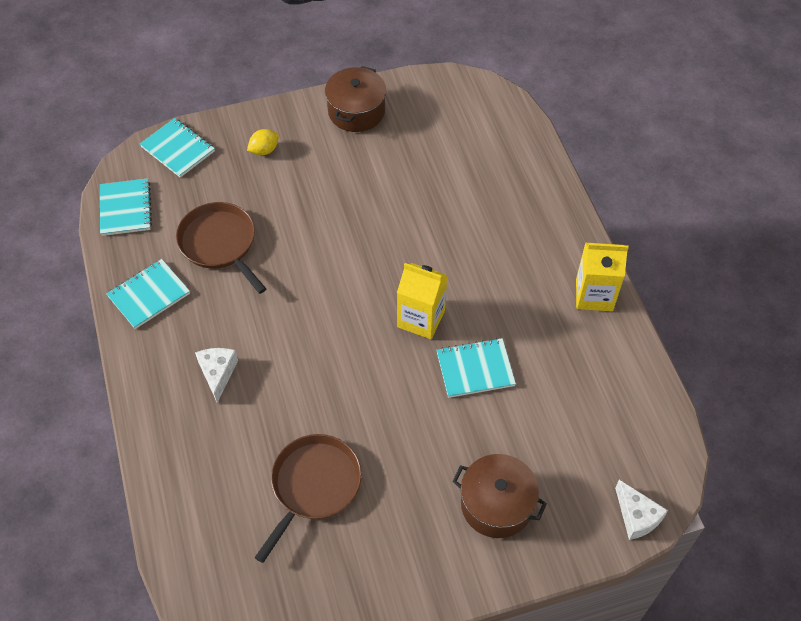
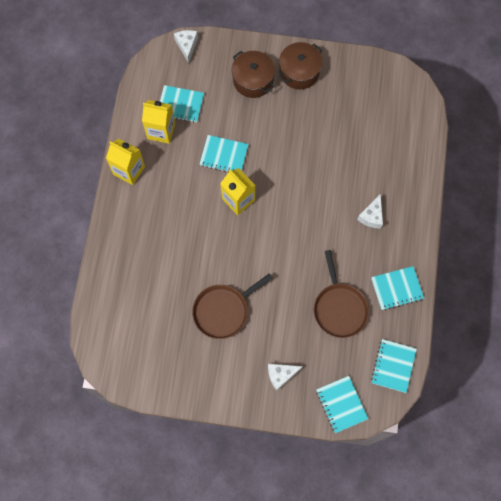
camera: 155 degrees left, 15 degrees up
yellow lemon [247,129,279,155] -> white cheese [268,364,303,391]
brown pan [254,434,362,563] -> brown pan moved to [192,273,273,339]
brown pot [325,66,386,132] -> brown pot moved to [279,42,322,89]
none -> yellow carton [142,100,175,144]
none -> turquoise notebook [160,85,204,123]

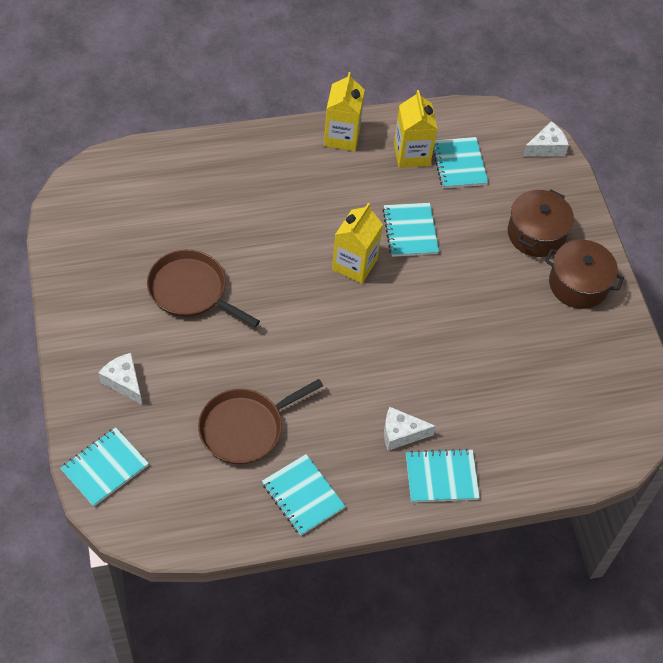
camera: 65 degrees right, 15 degrees down
turquoise notebook [371,339,417,393] -> turquoise notebook moved to [406,449,480,503]

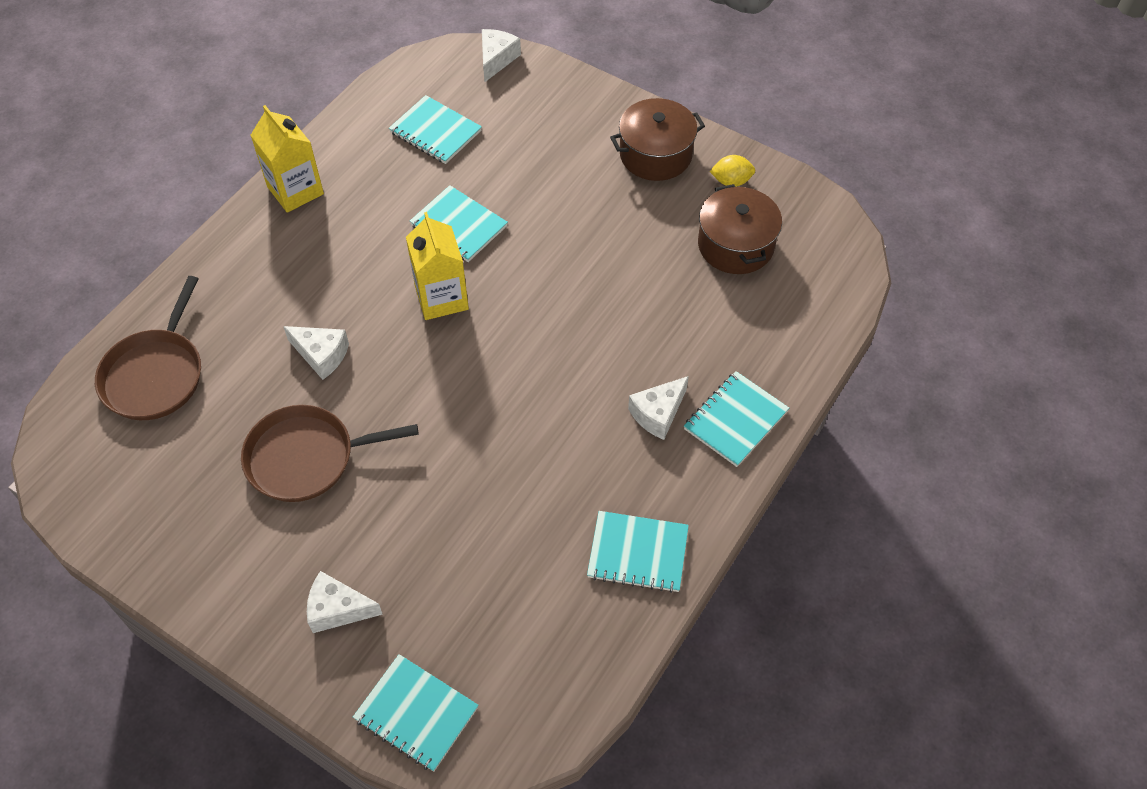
camera: 40 degrees left, 0 degrees up
turquoise notebook [60,427,149,507] -> turquoise notebook turned 60 degrees counterclockwise [353,654,479,772]
brown pan [198,379,323,464] -> brown pan moved to [95,276,201,420]
yellow carton [394,90,437,168] -> none
brown pot [508,189,574,257] -> brown pot moved to [698,184,782,274]
none -> white cheese [283,326,349,380]
none -> yellow lemon [710,155,755,187]

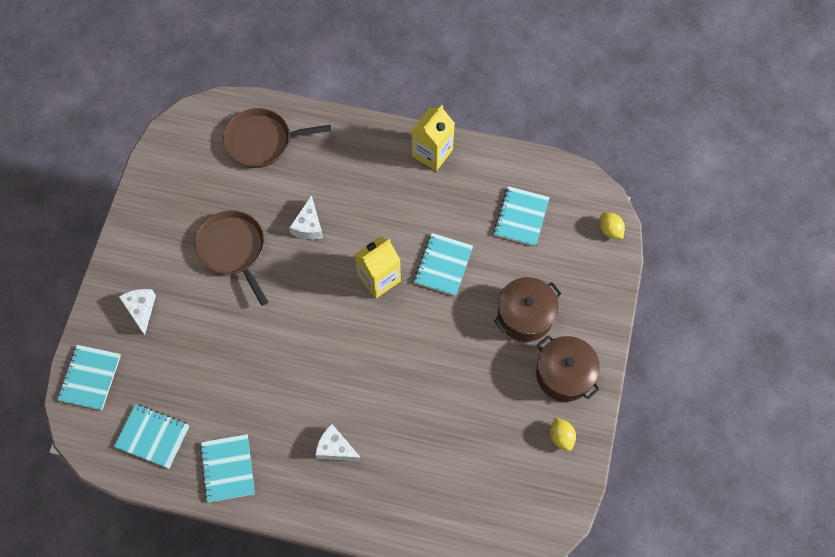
camera: 70 degrees right, 10 degrees up
white cheese [482,29,521,82] -> yellow lemon [600,213,625,239]
turquoise notebook [684,371,789,467] -> turquoise notebook moved to [114,404,189,469]
brown pot [698,184,782,274] -> brown pot moved to [494,277,562,342]

